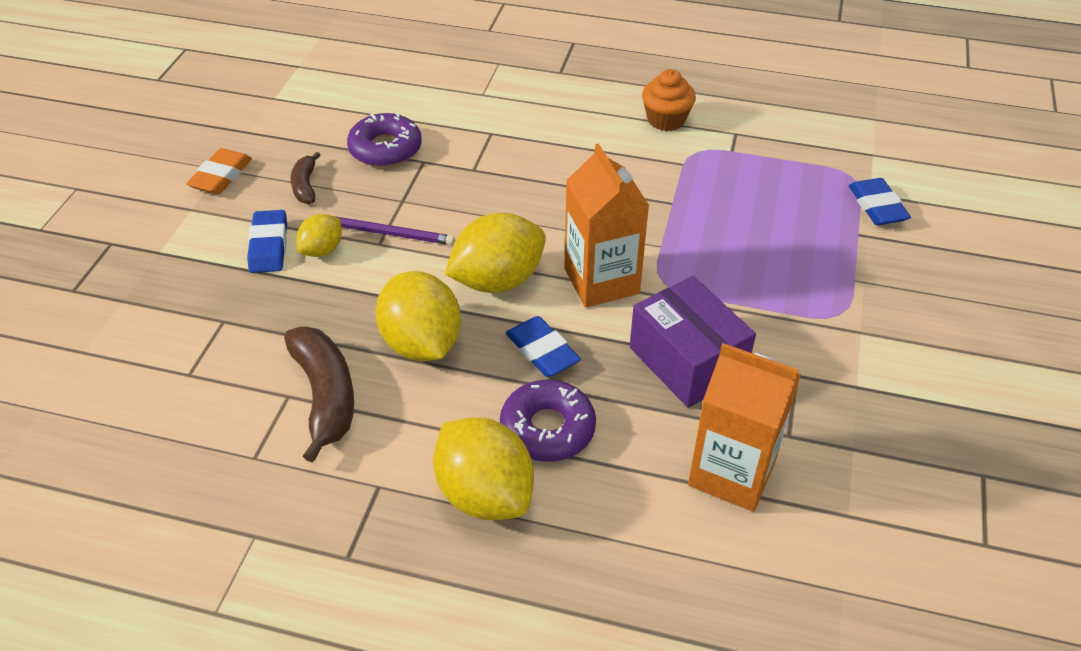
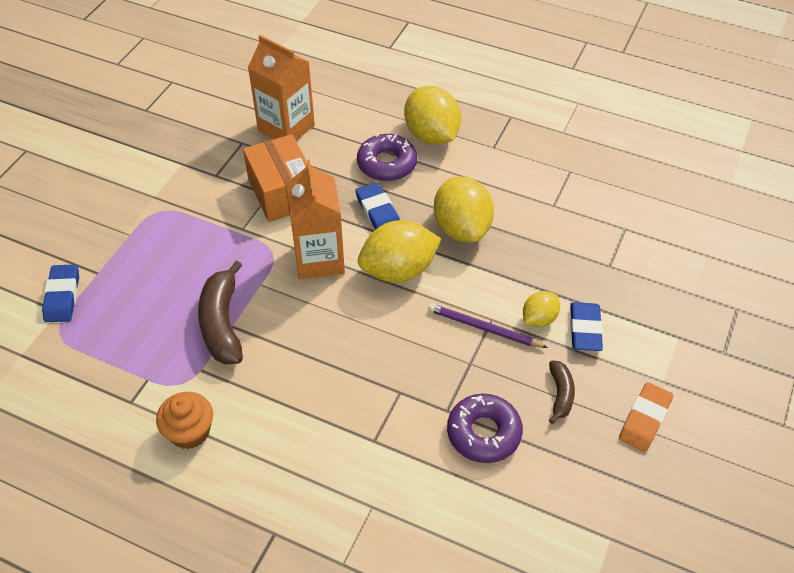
camera: 170 degrees left, 5 degrees up
brown banana [284,326,354,463] -> brown banana moved to [198,260,243,364]
purple box [630,276,756,408] -> orange box [243,134,307,222]

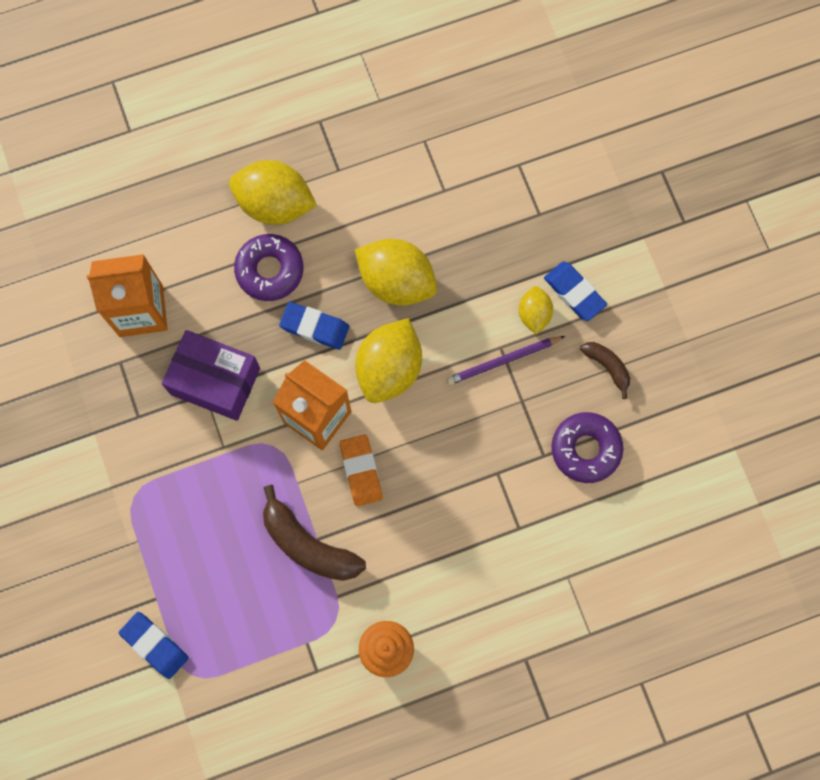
camera: 45 degrees left, 25 degrees up
orange box [243,134,307,222] -> purple box [162,330,260,421]
orange eraser [619,382,673,452] -> orange eraser moved to [340,435,383,506]

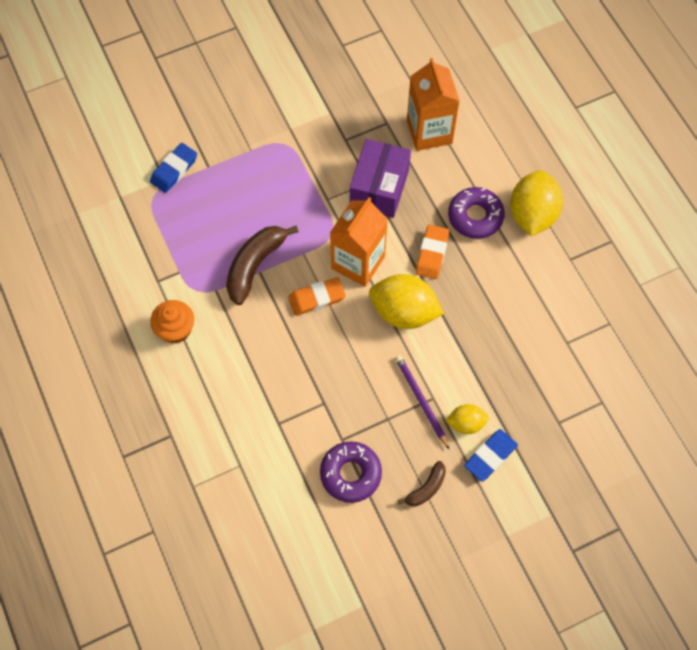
camera: 85 degrees right, 10 degrees down
blue eraser [279,302,349,350] -> orange eraser [416,225,450,279]
yellow lemon [355,239,437,306] -> none

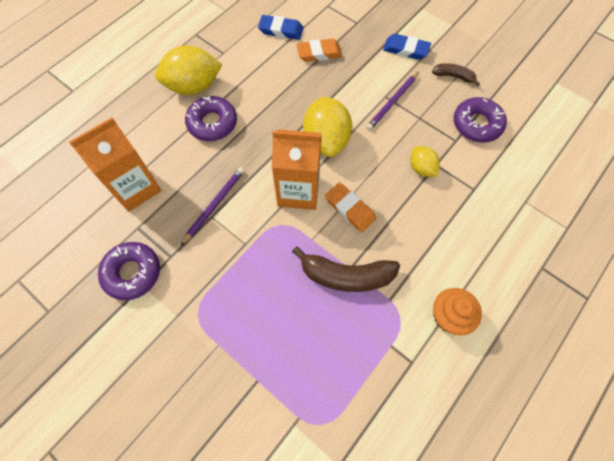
camera: 115 degrees left, 0 degrees up
blue eraser [150,143,197,193] -> blue eraser moved to [258,15,303,40]
purple box [349,139,411,218] -> purple pencil [181,167,244,245]
orange eraser [416,225,450,279] -> orange eraser moved to [296,39,342,62]
yellow lemon [446,404,489,434] -> yellow lemon moved to [410,146,440,177]
none -> purple donut [98,242,160,300]

